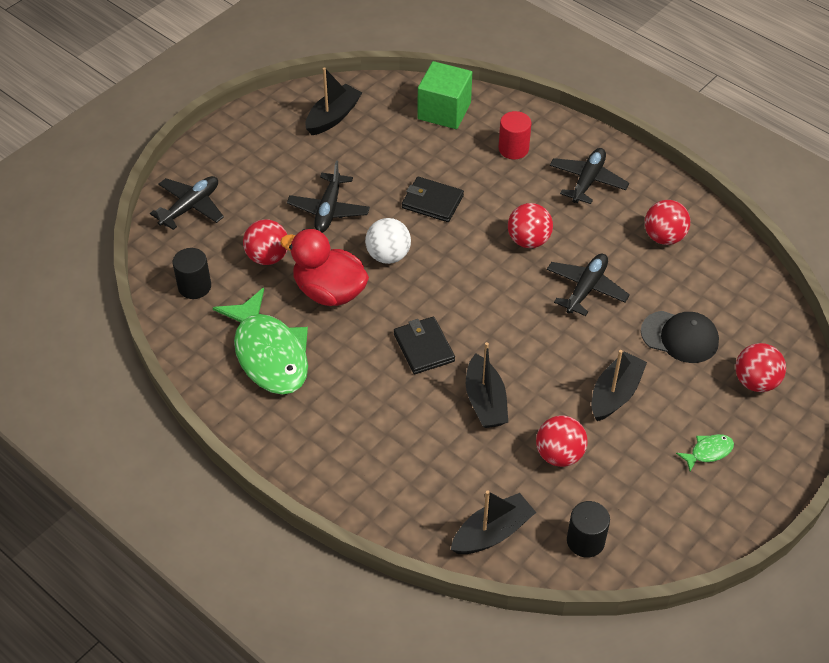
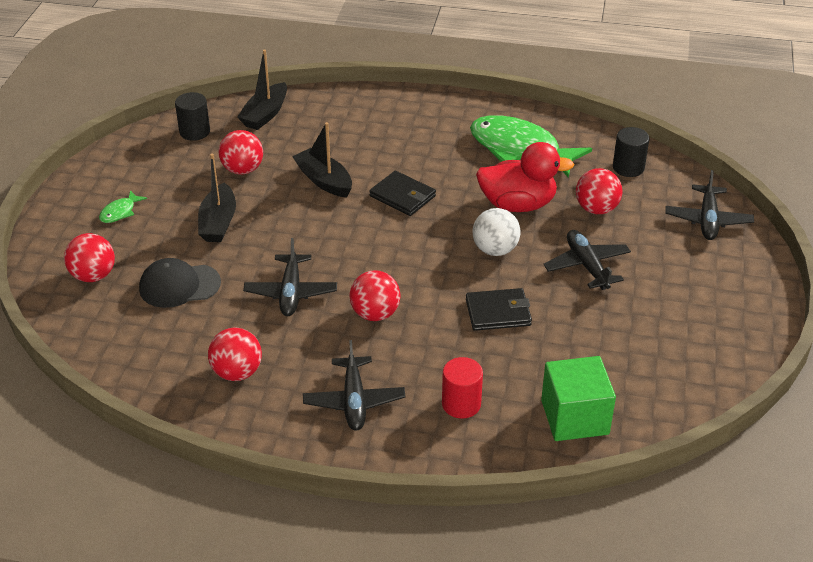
camera: 150 degrees right, 10 degrees down
black boat [306,67,362,135] -> none

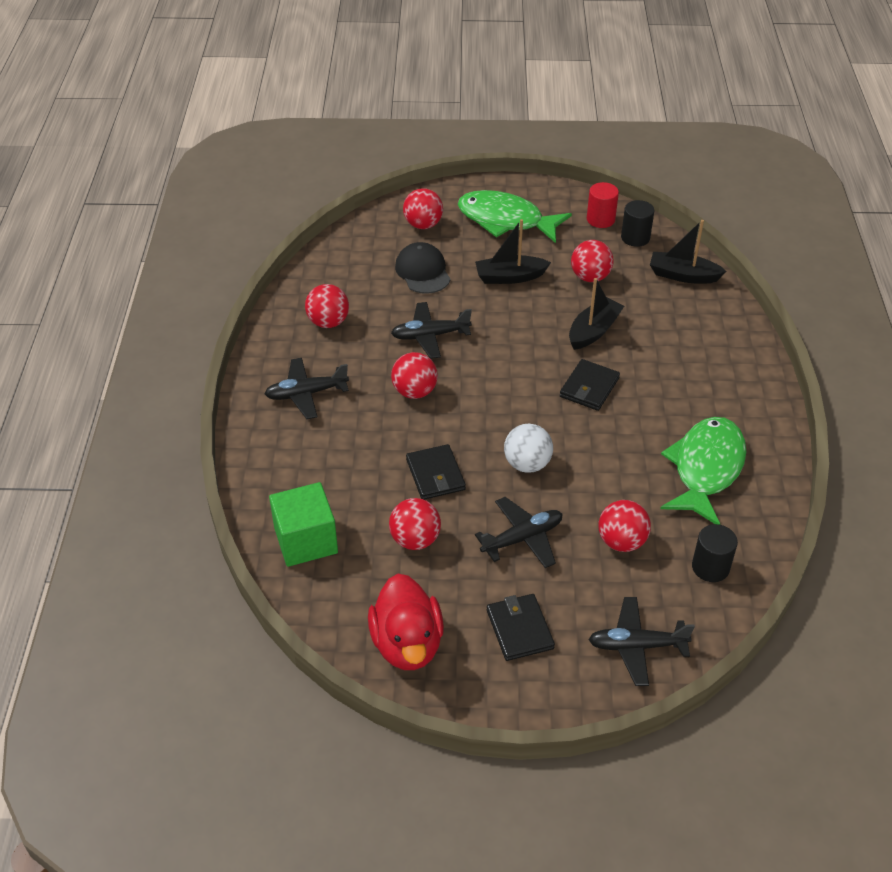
camera: 80 degrees right, 5 degrees up
green fish [99,190,147,223] -> green fish [458,190,572,243], size x2.42
red cylinder [442,357,483,419] -> red cylinder moved to [587,182,619,228]
red duck [476,142,574,212] -> red duck moved to [368,574,444,670]
none -> red ball [389,498,441,550]
none -> black wallet [487,594,555,661]

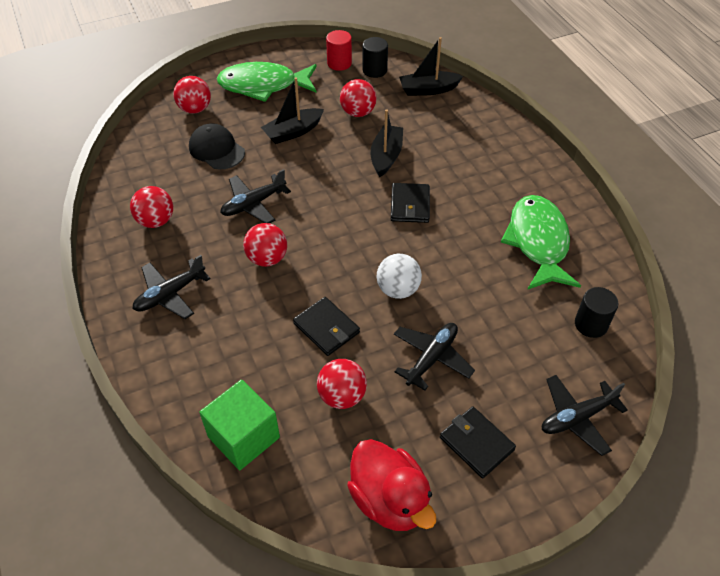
camera: 25 degrees left, 5 degrees up
red ball [599,500,651,552] -> none

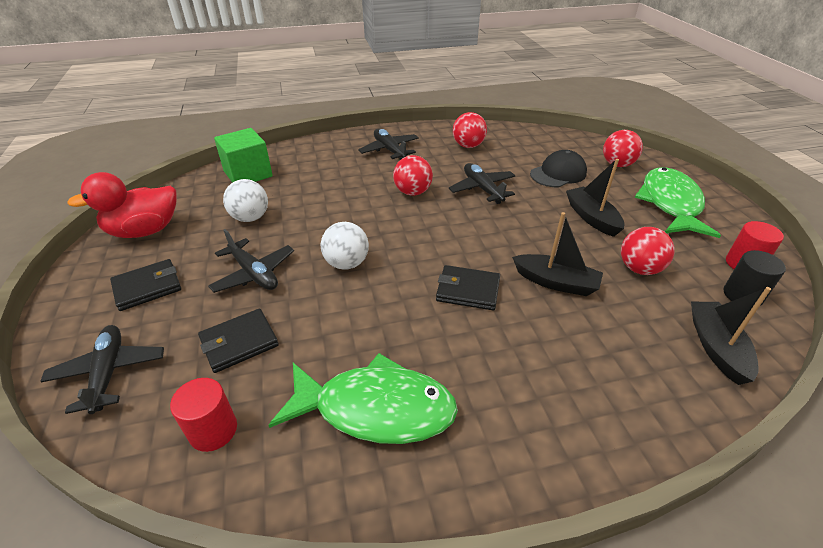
camera: 100 degrees right, 10 degrees down
black wallet [293,297,360,356] -> black wallet moved to [198,308,279,373]
red ball [317,359,367,409] -> white ball [223,179,268,222]
black cylinder [575,287,618,338] -> red cylinder [170,378,237,452]

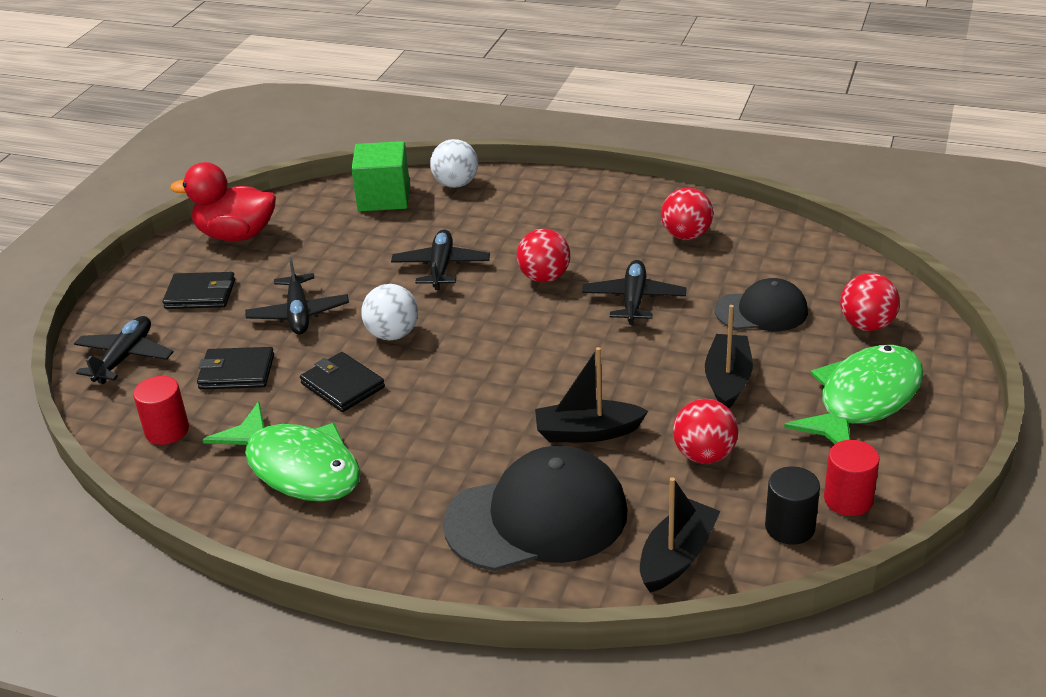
camera: 35 degrees right, 5 degrees down
white ball [223,179,268,222] -> white ball moved to [430,139,478,188]
black plane [358,129,419,160] -> black plane moved to [391,229,490,290]
black wallet [436,265,500,311] -> black wallet moved to [300,352,385,412]
black boat [512,212,603,296] -> black boat turned 120 degrees clockwise [535,347,648,442]
none -> black cap [443,446,628,571]

